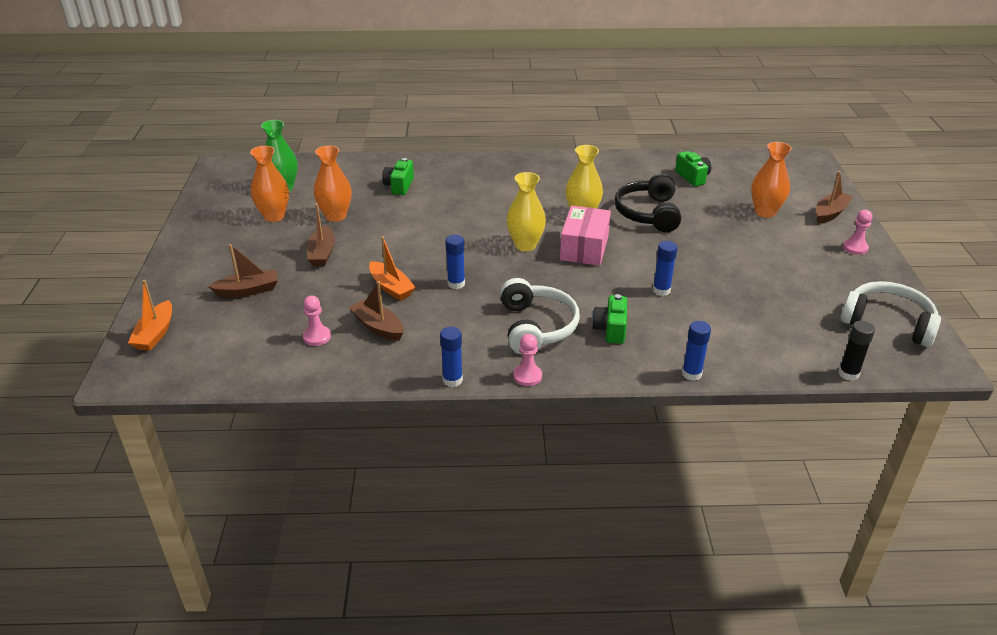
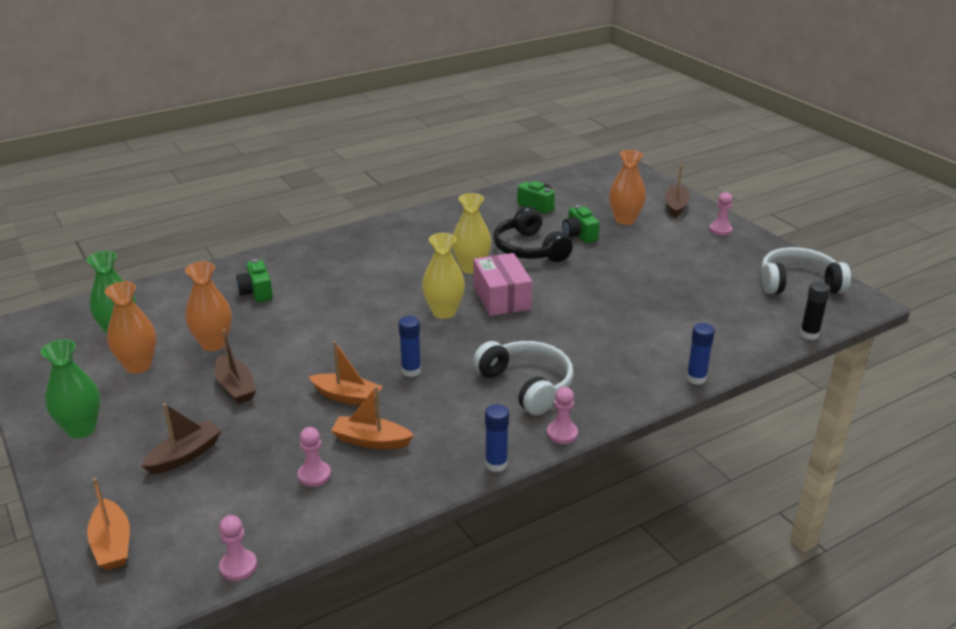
camera: 30 degrees left, 5 degrees down
brown boat [349,281,403,341] -> orange boat [331,386,414,449]
green camera [592,294,627,344] -> green camera moved to [562,205,600,243]
blue glue stick [653,241,677,296] -> none
none -> green vase [41,339,101,438]
none -> pink pawn [219,515,257,581]

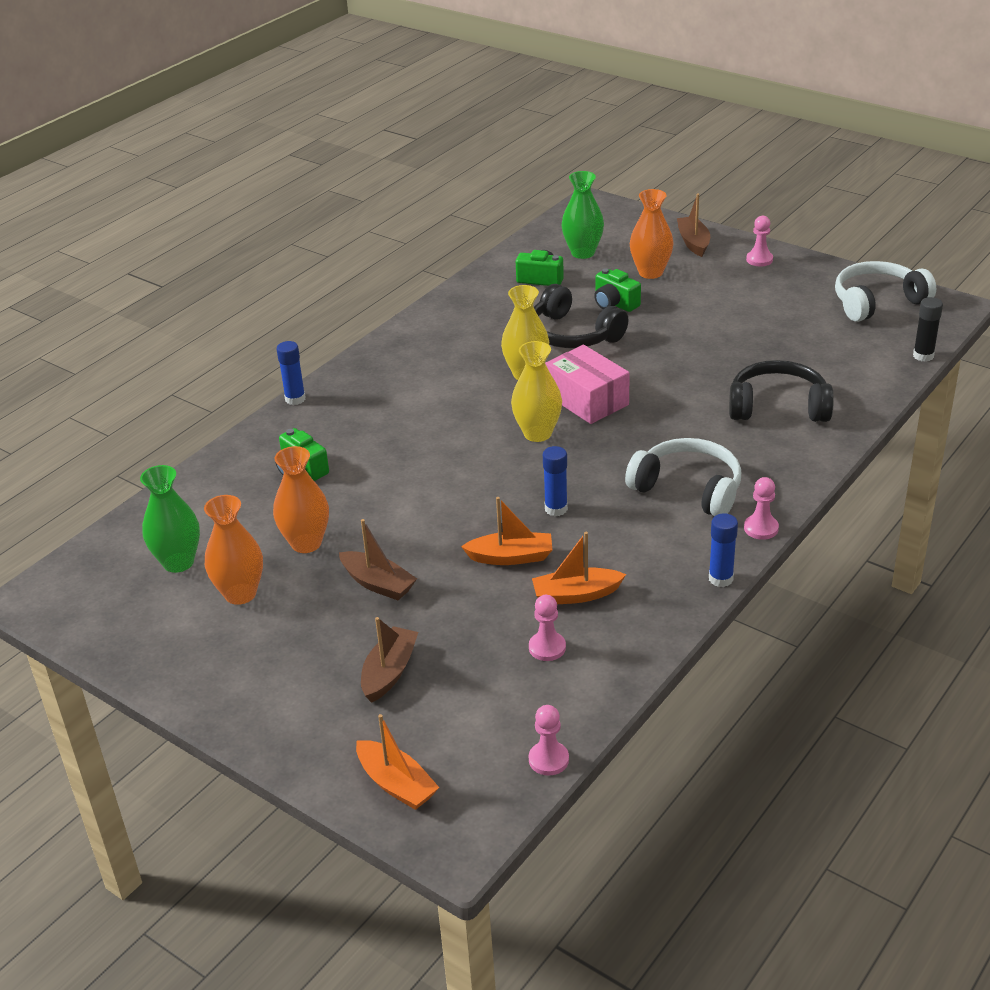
camera: 20 degrees left, 5 degrees up
green vase [41,339,101,438] -> green vase moved to [562,171,604,259]
blue glue stick [686,323,715,385] -> blue glue stick moved to [277,341,306,405]
none -> black headphones [729,360,834,422]

